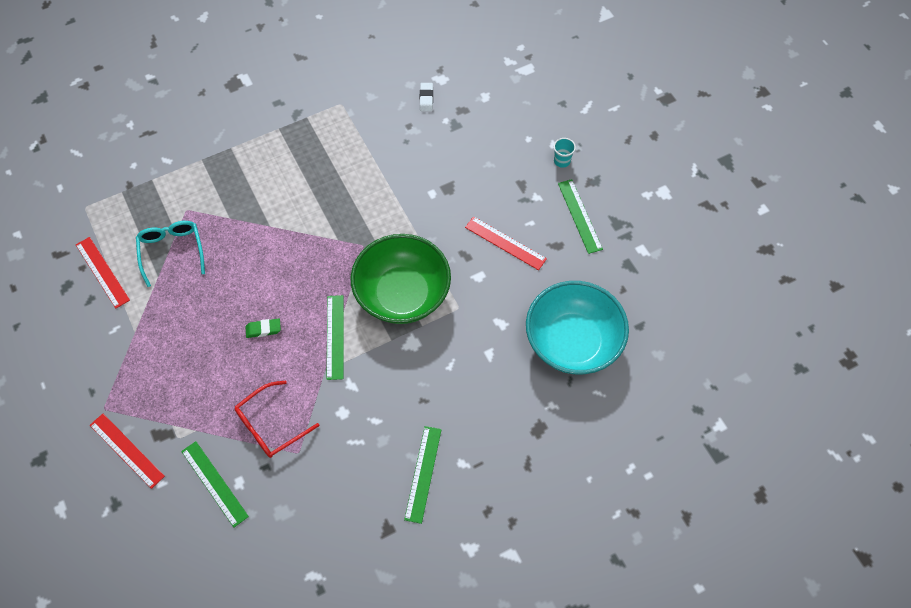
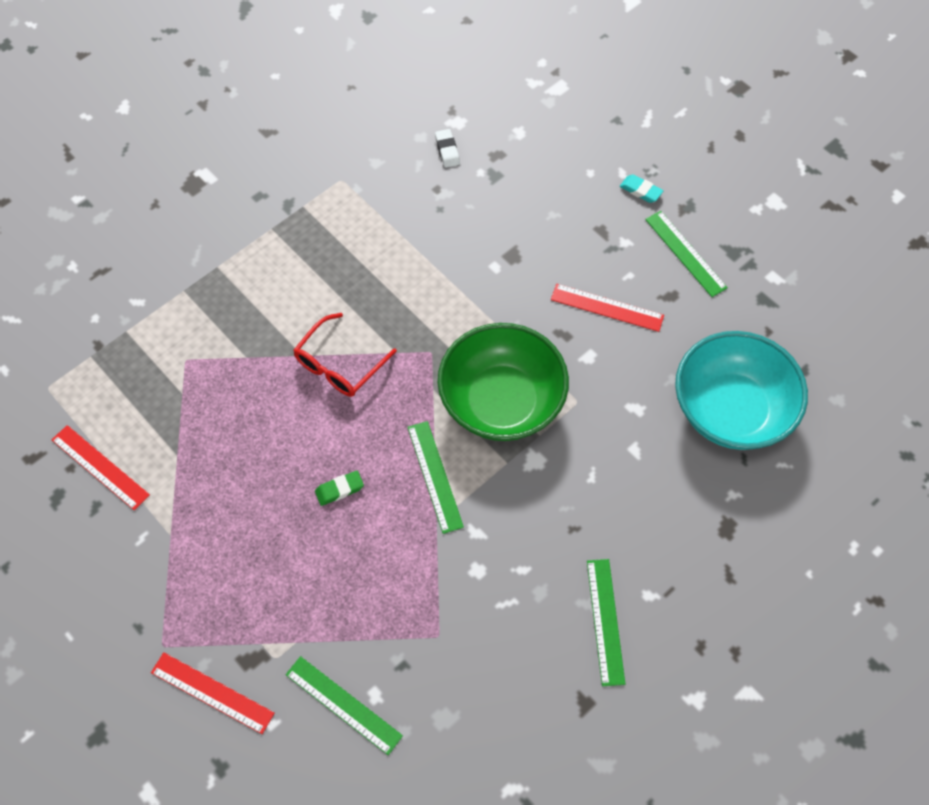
camera: 15 degrees left, 0 degrees up
turquoise glasses [136,221,205,287] -> none
red glasses [234,380,319,458] -> red glasses moved to [293,313,397,397]
turquoise cup [554,138,576,168] -> turquoise eraser [620,175,663,203]

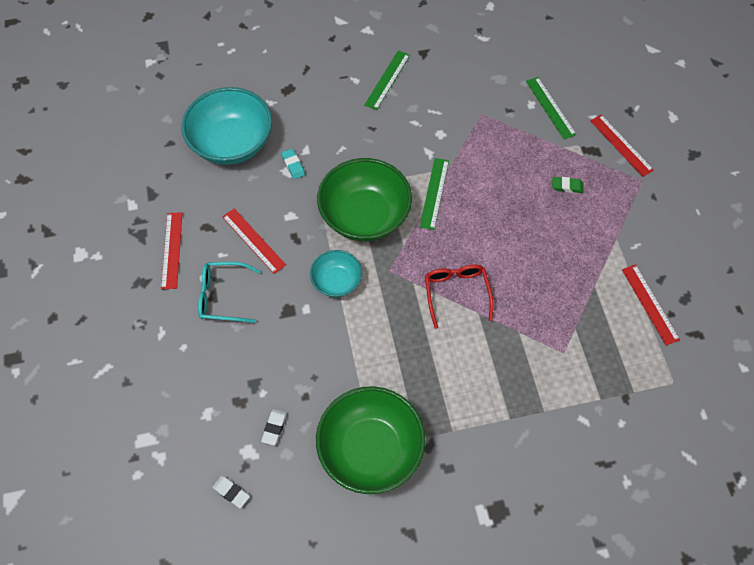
camera: 150 degrees left, 0 degrees up
red glasses [293,313,397,397] -> red glasses turned 75 degrees counterclockwise [425,264,494,329]
green eraser [315,471,364,506] -> green eraser moved to [552,177,584,193]
turquoise eraser [620,175,663,203] -> turquoise eraser moved to [281,149,305,179]
green ruler [645,211,728,297] -> red ruler [161,212,183,289]
none -> turquoise glasses [198,262,261,323]
none -> white eraser [212,476,250,508]
none -> turquoise bowl [310,250,362,297]
none -> green bowl [316,386,426,494]

